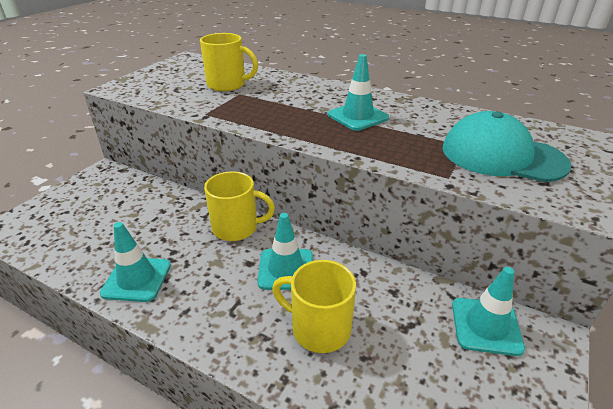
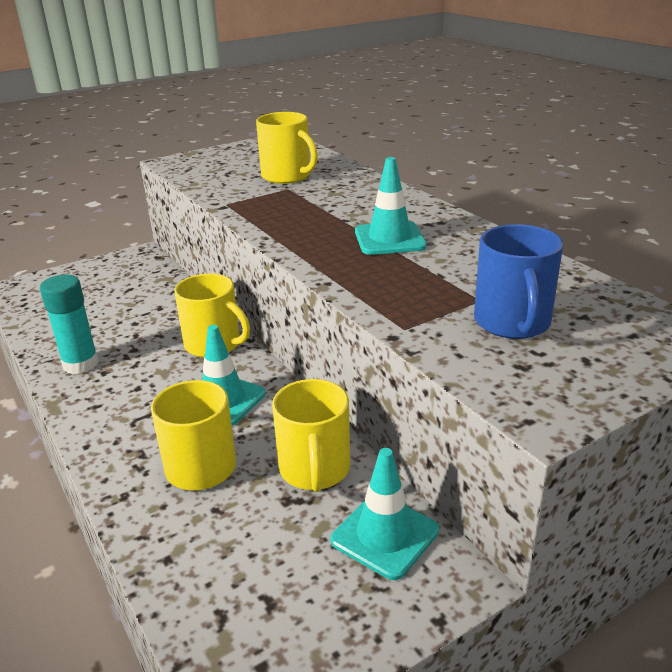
camera: 30 degrees right, 5 degrees down
turquoise traffic cone [100,222,171,302] -> turquoise glue stick [40,274,99,374]
turquoise cap [443,111,572,182] -> blue mug [474,224,563,339]
none -> yellow mug [272,379,350,492]

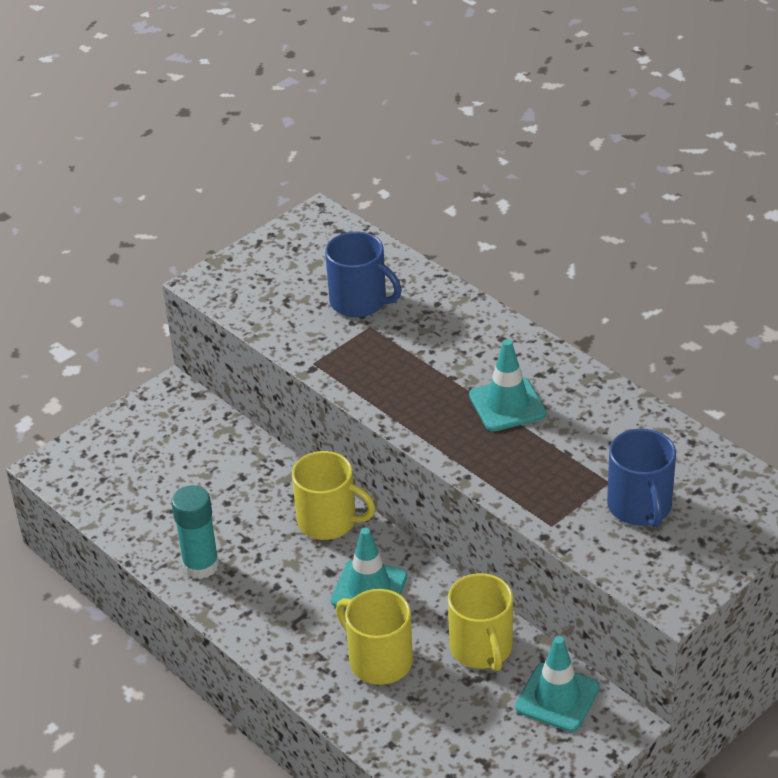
camera: 10 degrees left, 10 degrees up
yellow mug [256,112,318,184] -> blue mug [325,232,402,317]

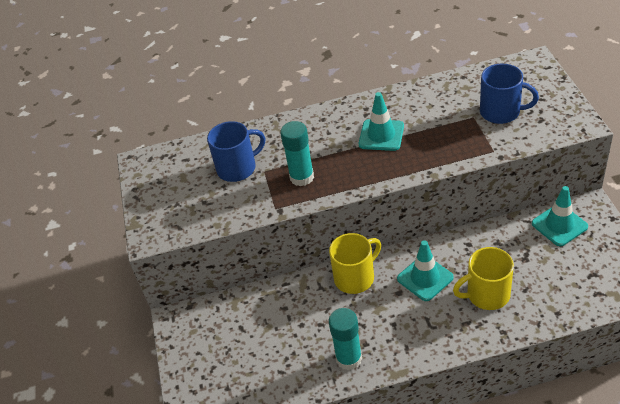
camera: 55 degrees left, 5 degrees up
yellow mug [448,573,513,672] -> none
none -> turquoise glue stick [280,121,314,186]

